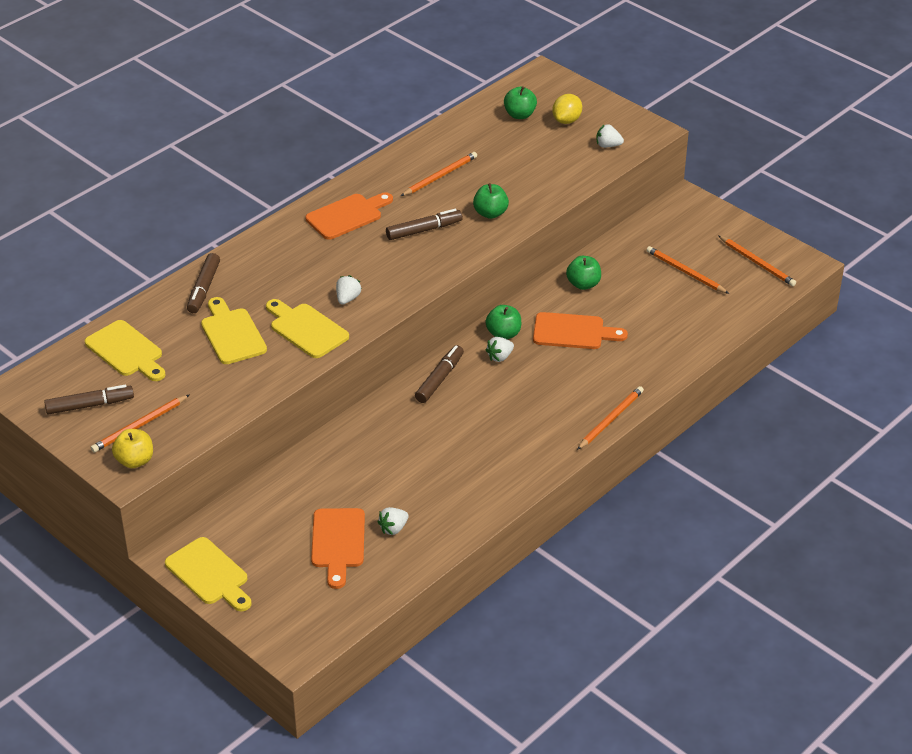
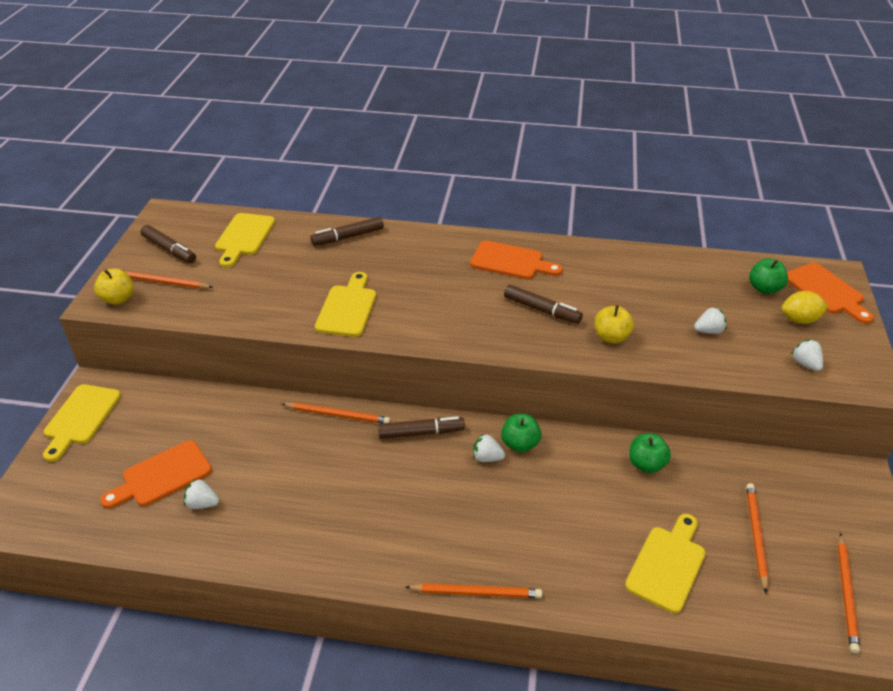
camera: 55 degrees right, 0 degrees up
yellow cutting board [201,297,267,364] -> yellow cutting board moved to [625,514,706,613]
white strawberry [336,275,362,305] -> white strawberry moved to [694,307,726,334]
orange pencil [401,152,477,196] -> orange pencil moved to [282,403,390,424]
green apple [473,183,509,219] -> yellow apple [595,305,634,344]
orange cutting board [533,312,628,349] -> orange cutting board moved to [787,263,874,324]

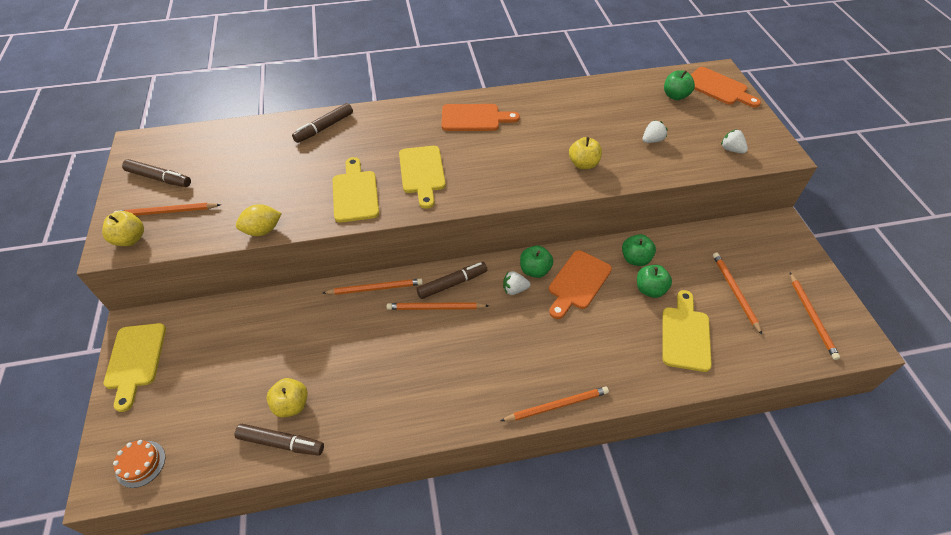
camera: 20 degrees left, 10 degrees up
orange cutting board [100,440,212,509] -> orange cutting board moved to [549,250,612,319]
white strawberry [184,479,219,509] -> yellow apple [266,378,308,418]
yellow cutting board [215,213,275,268] -> yellow cutting board moved to [399,146,446,209]
brown marker [504,285,583,324] -> brown marker moved to [235,424,324,456]
yellow lemon [781,291,829,324] -> yellow lemon moved to [236,204,282,236]
none -> orange cake [113,440,165,488]
none -> orange pencil [387,302,489,310]
none -> green apple [637,265,672,298]

